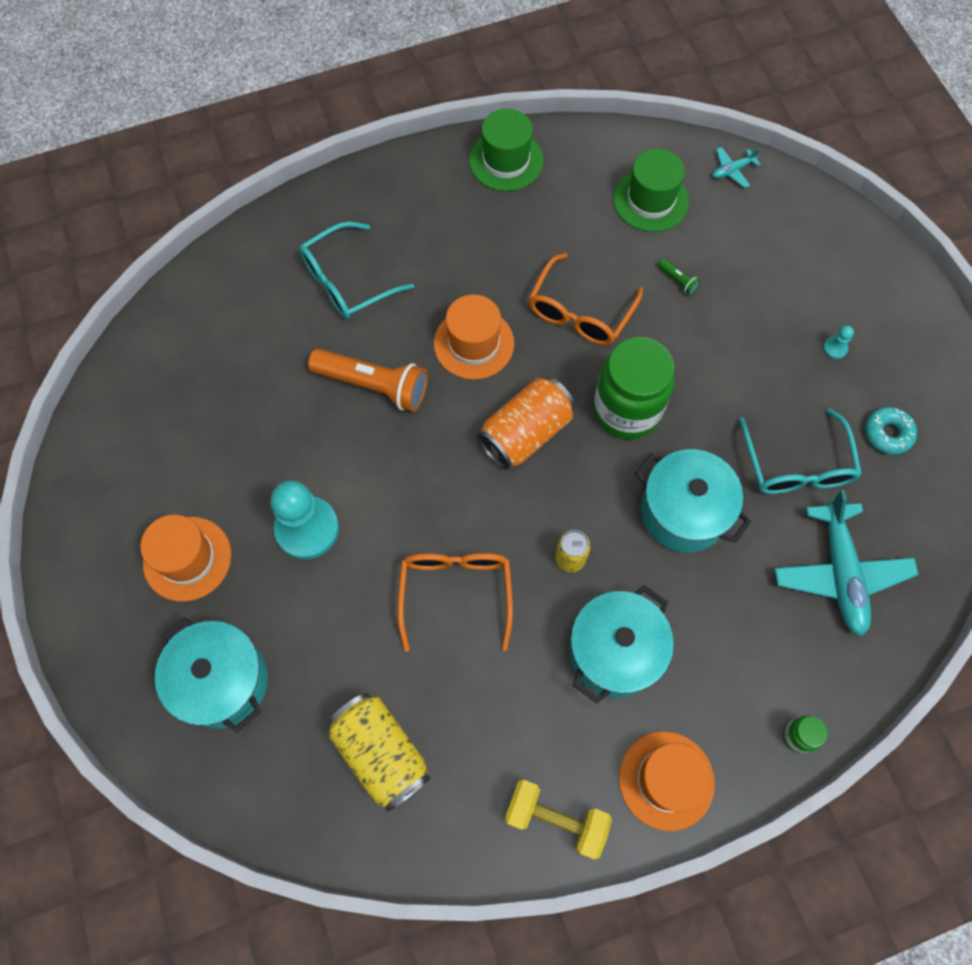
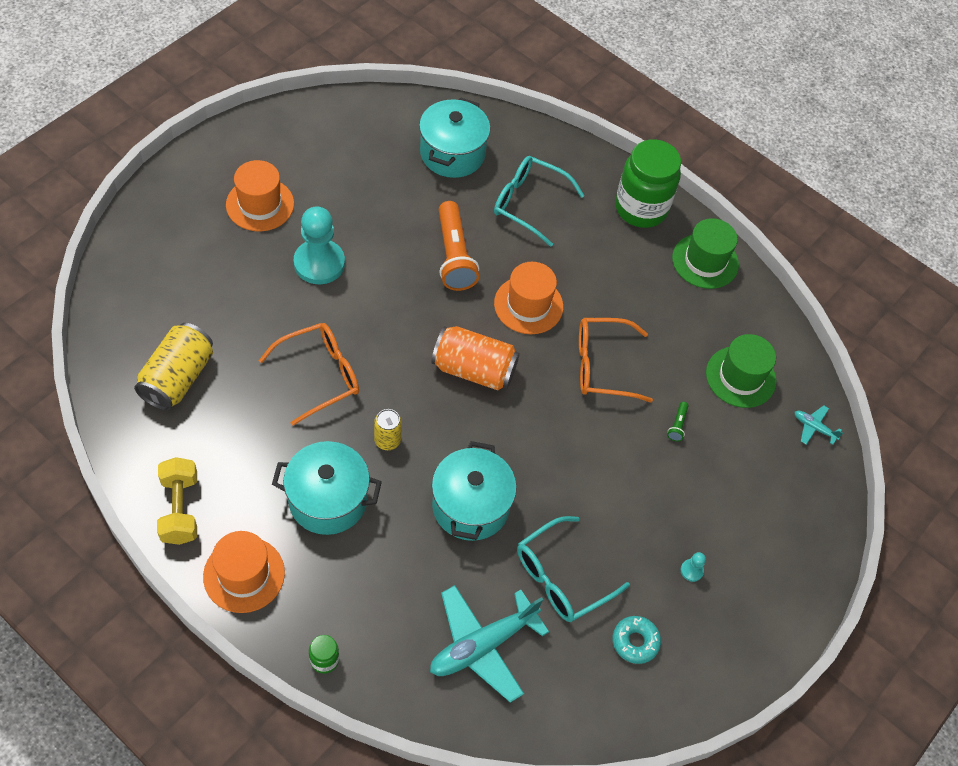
camera: 55 degrees right, 10 degrees down
turquoise pot [155,617,268,733] -> turquoise pot moved to [419,98,490,178]
green jar [593,337,675,440] -> green jar moved to [615,139,681,228]

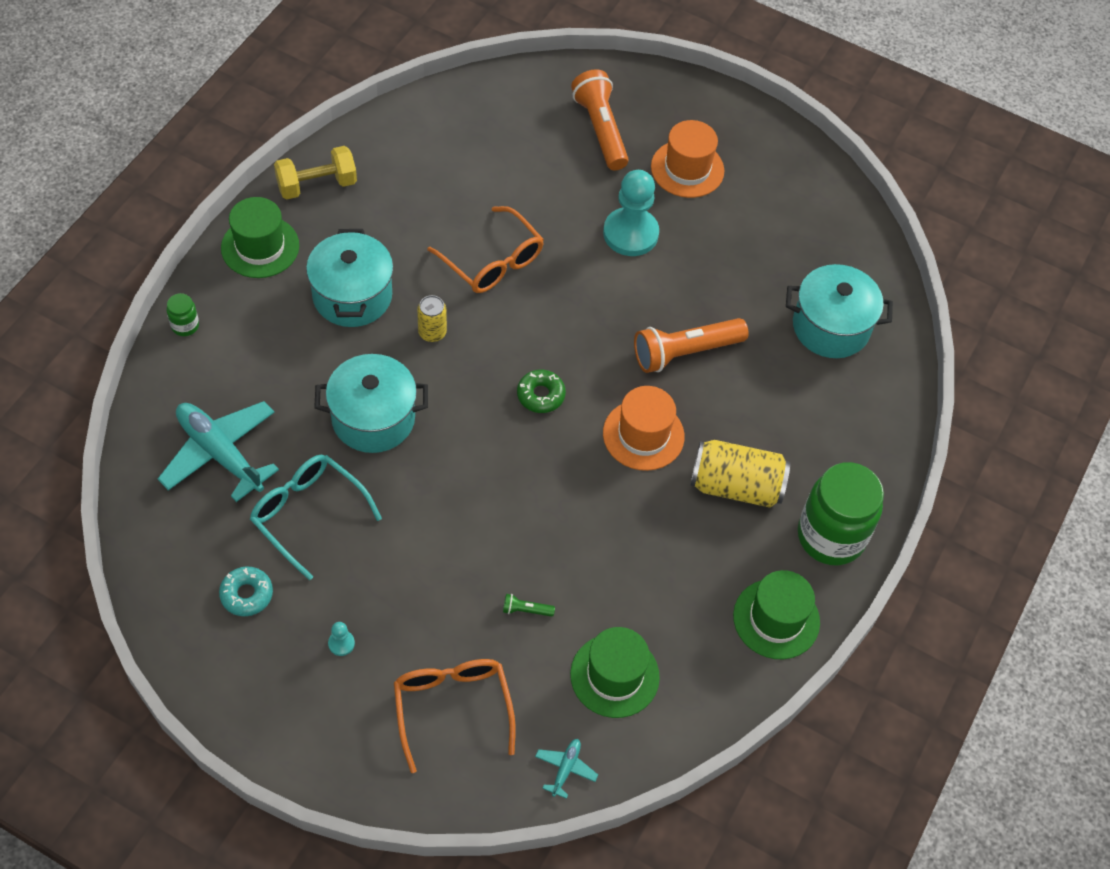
camera: 80 degrees right, 0 degrees up
yellow can [134,323,213,411] -> yellow can moved to [690,440,790,508]
orange hat [203,531,285,613] -> green hat [221,197,299,278]
orange can [431,326,520,390] -> green donut [517,370,566,413]
turquoise glasses [494,156,585,247] -> none
orange glasses [579,318,653,402] -> orange glasses moved to [394,659,516,773]
none -> orange flashlight [571,69,629,170]

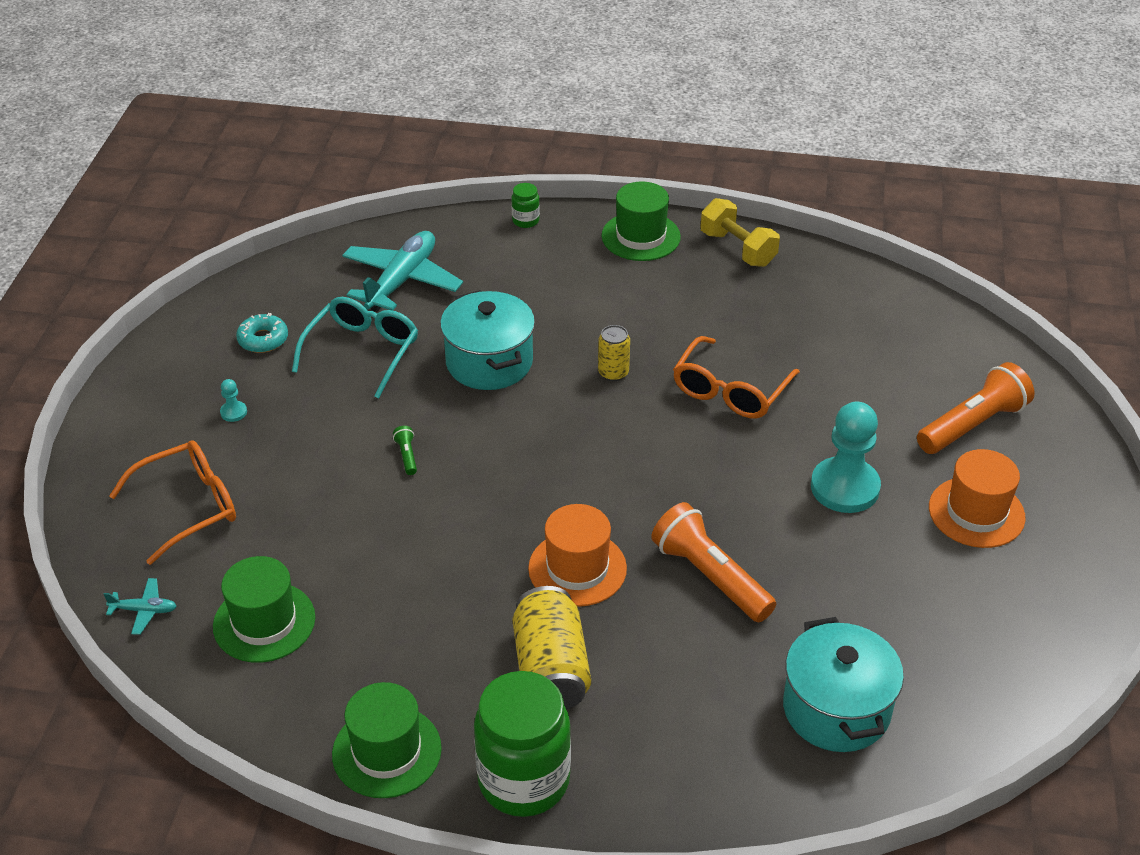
camera: 75 degrees right, 15 degrees down
turquoise pot [306,229,393,327] -> none
green flashlight [503,594,555,617] -> green flashlight moved to [393,426,417,475]
green donut [517,370,566,413] -> none

